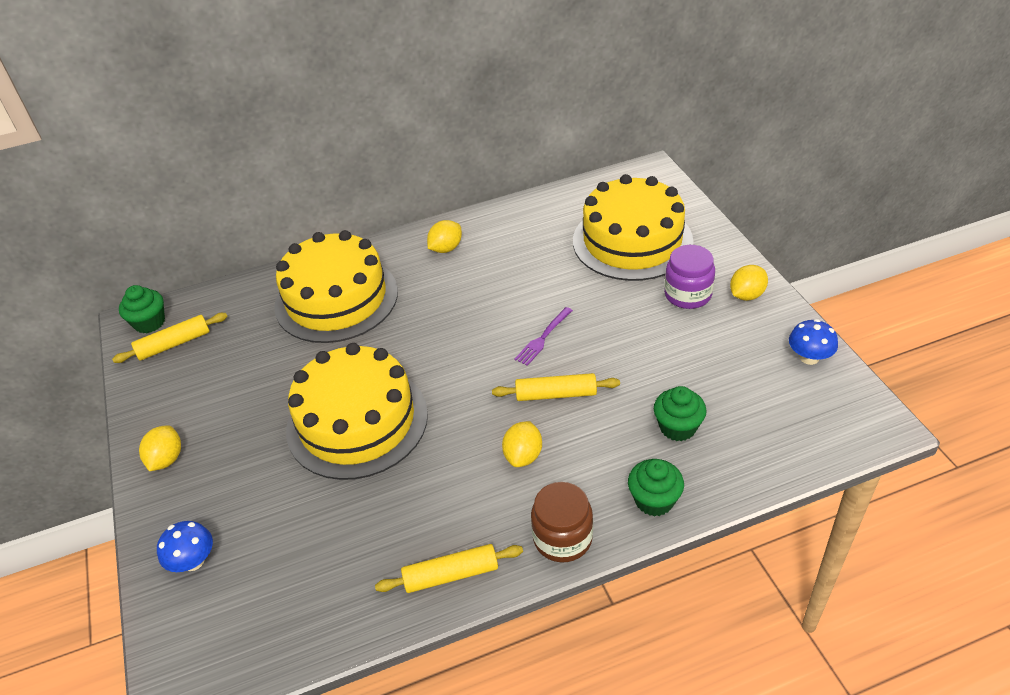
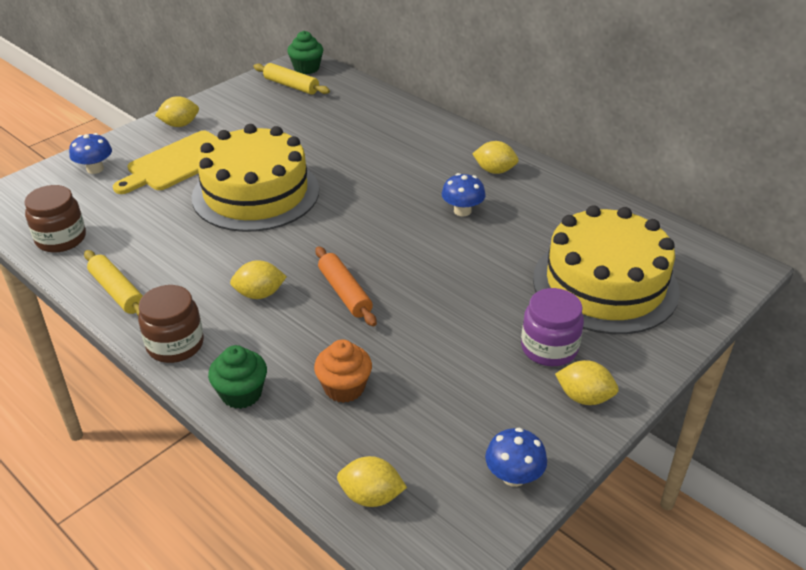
camera: 60 degrees right, 5 degrees down
yellow cake [274,230,398,343] -> none
yellow rolling pin [492,373,620,401] -> orange rolling pin [315,246,377,326]
purple fork [514,307,573,366] -> none
green cupcake [654,386,707,441] -> orange cupcake [314,340,372,403]
none -> brown jar [24,185,86,252]
none -> yellow cutting board [113,130,217,194]
none -> yellow lemon [337,456,407,507]
none -> blue mushroom [442,173,486,216]

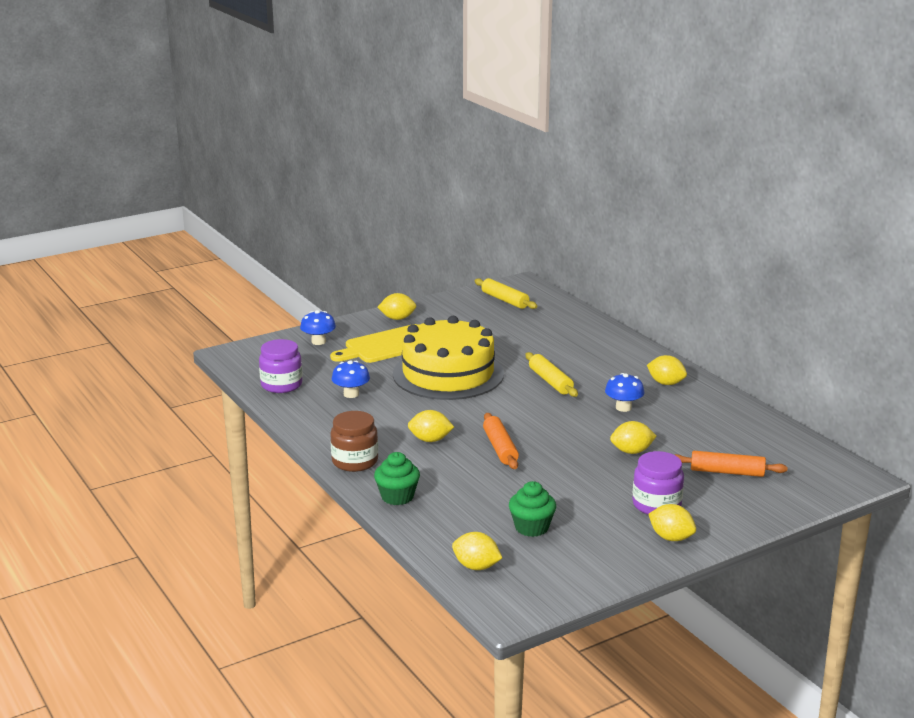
camera: 15 degrees right, 15 degrees down
brown jar [24,185,86,252] -> purple jar [259,339,303,393]
yellow rolling pin [84,250,143,316] -> yellow rolling pin moved to [525,352,578,397]
green cupcake [287,31,323,74] -> green cupcake moved to [509,481,556,537]
orange cupcake [314,340,372,403] -> none
blue mushroom [485,427,547,487] -> blue mushroom moved to [332,361,370,398]
yellow cake [533,205,680,334] -> orange rolling pin [675,451,787,477]
none -> yellow lemon [610,421,656,454]

